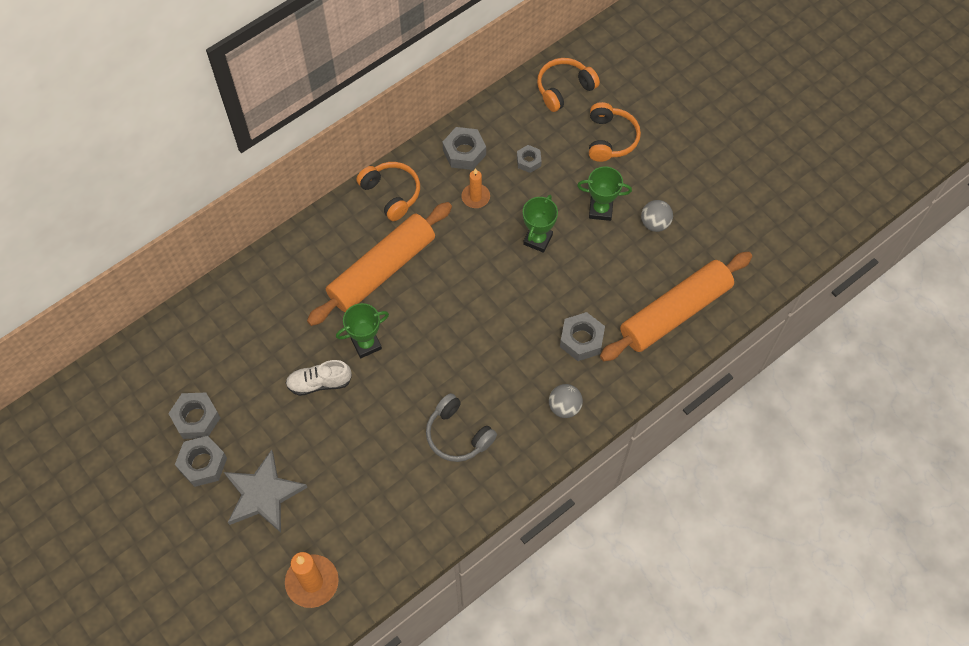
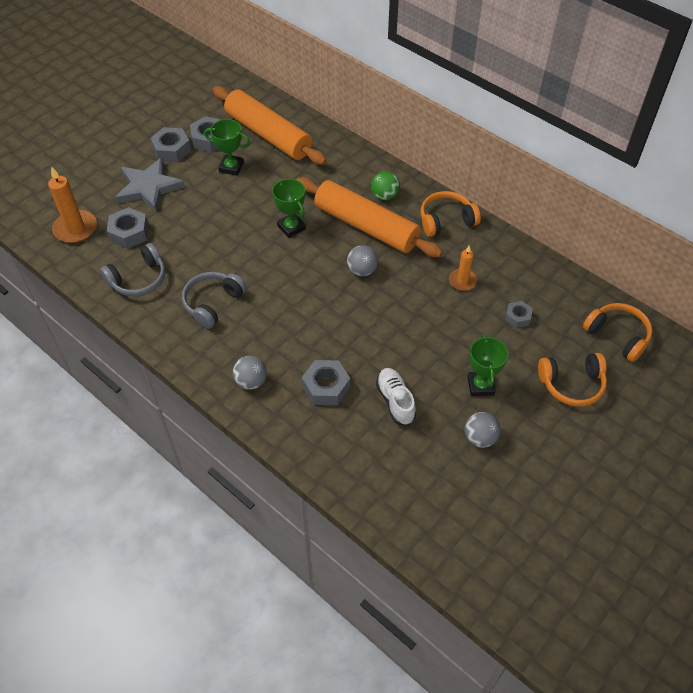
camera: 80 degrees right, 10 degrees down
white shoe [285,360,352,396] -> white shoe moved to [376,368,416,426]
orange headphones [356,162,420,221] -> orange headphones turned 150 degrees counterclockwise [421,191,481,237]
grey nut [443,127,486,170] -> grey nut moved to [107,207,149,249]
green trophy [523,195,558,253] -> green trophy moved to [204,119,250,176]
orange rolling pin [600,252,753,361] -> orange rolling pin moved to [213,86,327,165]
none -> grey headphones [100,243,165,297]
none -> grey ball [347,245,378,276]
none -> green ball [371,171,400,200]

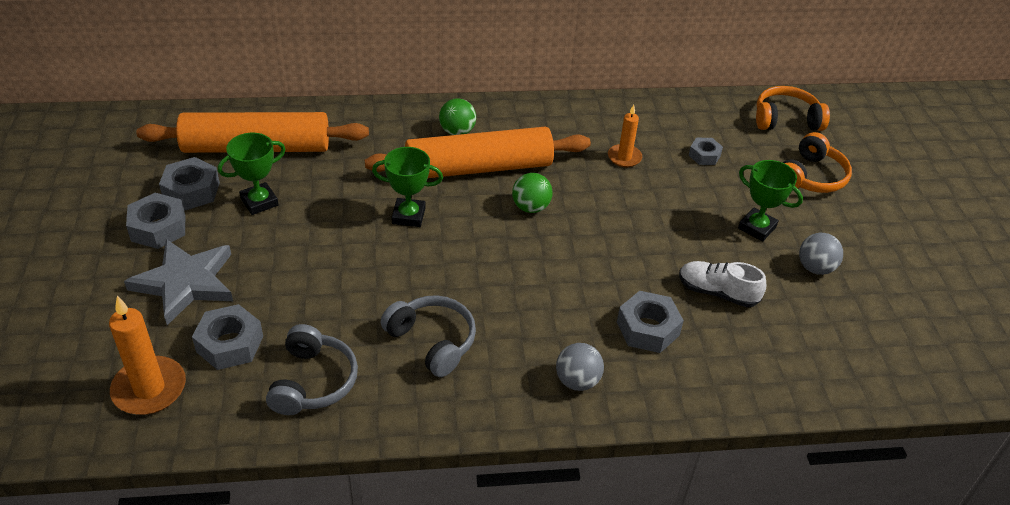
camera: 50 degrees left, 10 degrees down
grey headphones [182,272,247,329] -> grey headphones turned 150 degrees clockwise [380,295,476,377]
grey ball [347,245,378,276] -> green ball [512,173,553,213]
orange headphones [421,191,481,237] -> none

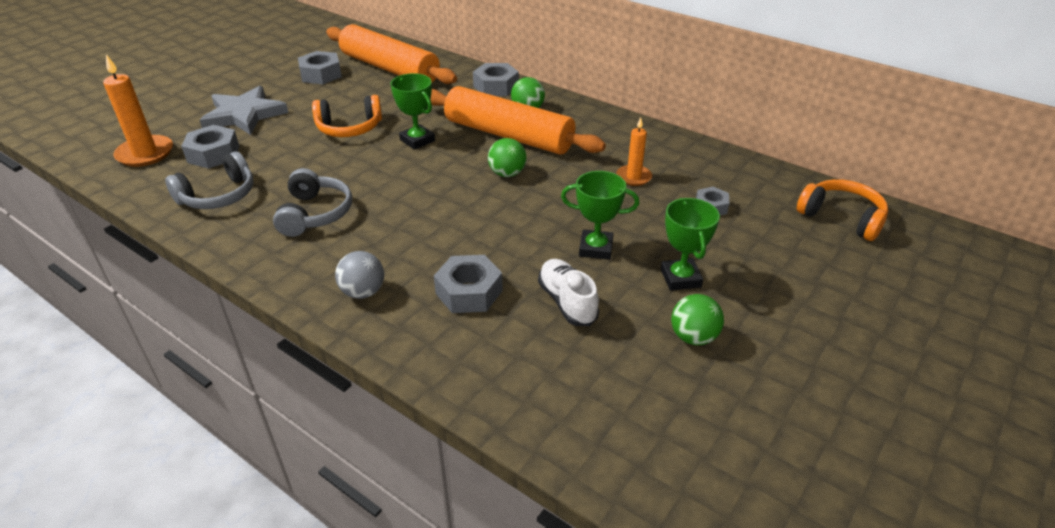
camera: 45 degrees right, 5 degrees down
grey nut [126,193,185,249] -> grey nut moved to [473,63,519,96]
green trophy [218,133,286,215] -> green trophy moved to [561,171,639,260]
orange headphones [783,132,852,193] -> orange headphones moved to [312,95,382,137]
grey ball [799,233,843,275] -> green ball [671,294,724,345]

